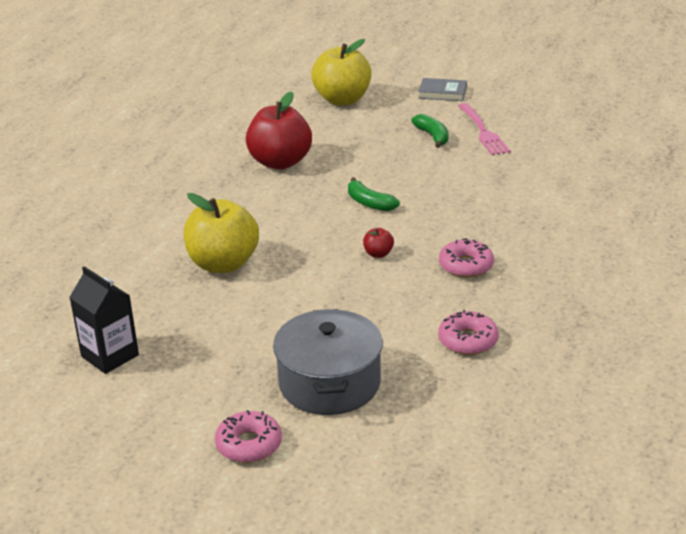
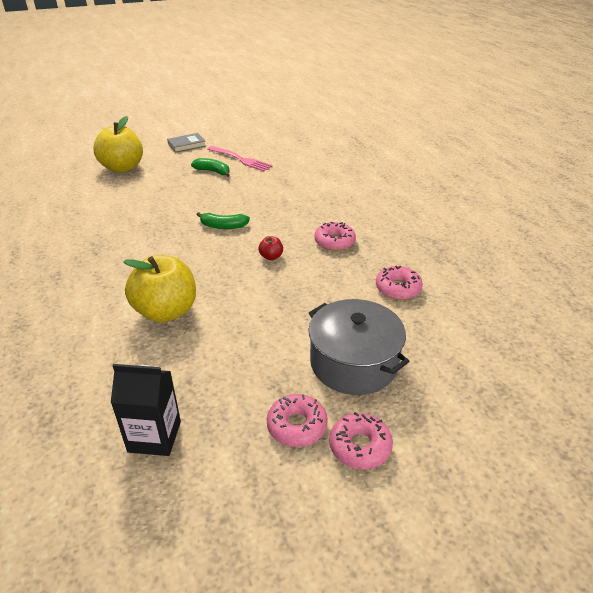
camera: 40 degrees left, 5 degrees up
red apple [246,91,312,169] -> none
none -> pink donut [267,394,328,447]

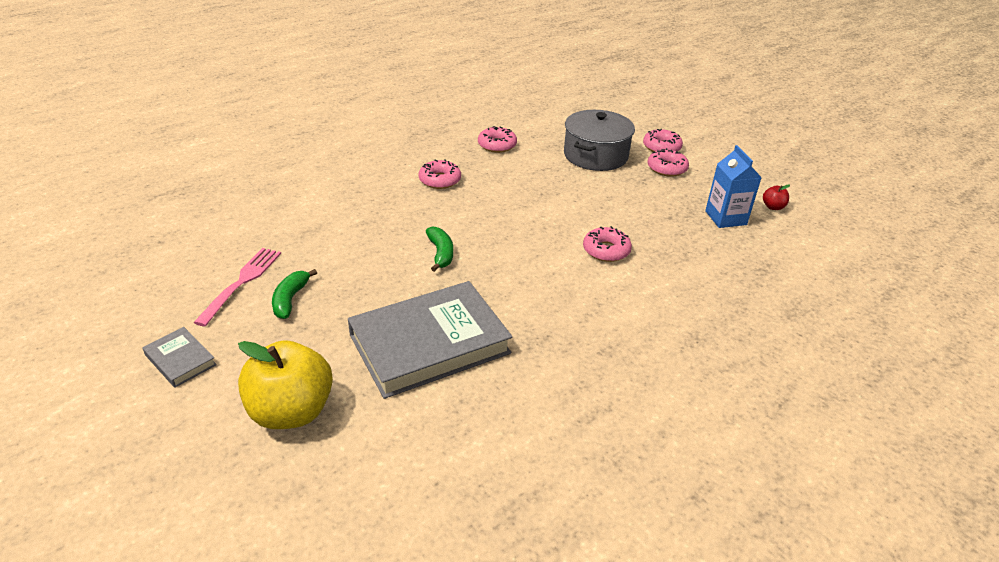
camera: 110 degrees left, 0 degrees up
black carton [111,364,181,456] -> blue carton [705,145,762,228]
yellow apple [123,255,196,323] -> pink donut [583,226,632,262]
red apple [259,236,283,260] -> red apple moved to [763,184,790,210]
none -> grey book [348,281,512,399]

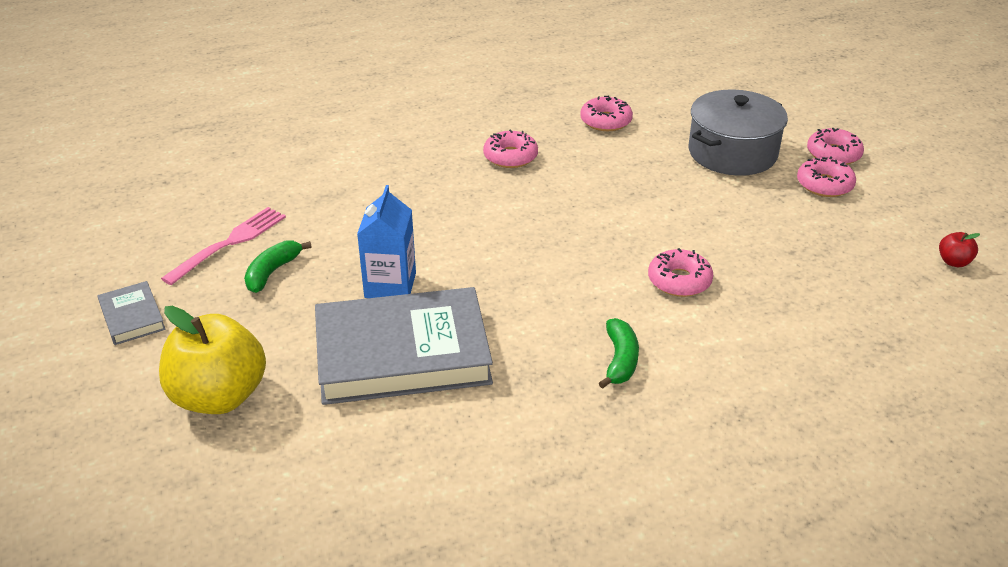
camera: 20 degrees right, 0 degrees up
green banana [426,226,453,272] -> green banana moved to [599,318,639,389]
blue carton [705,145,762,228] -> blue carton moved to [357,185,416,298]

